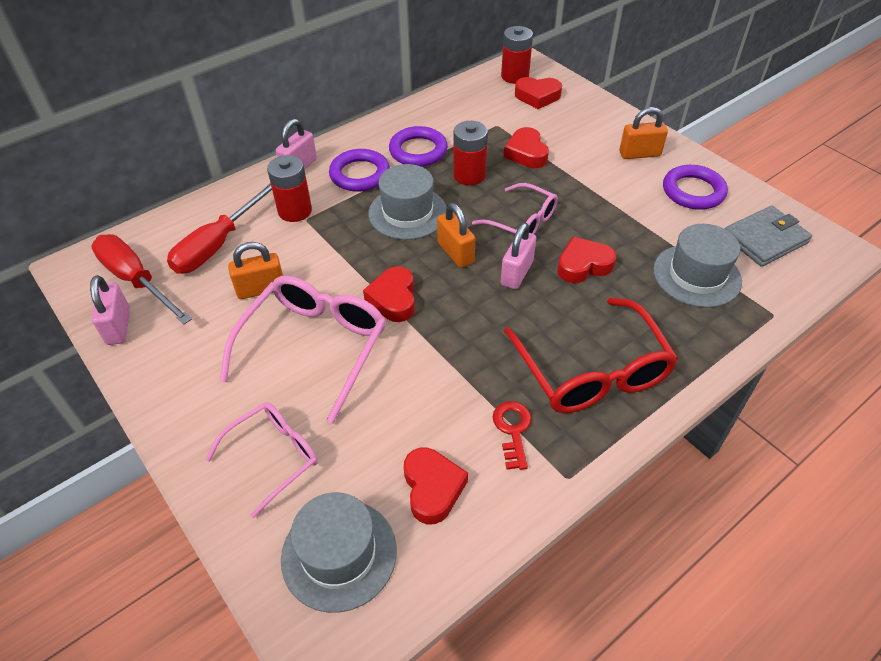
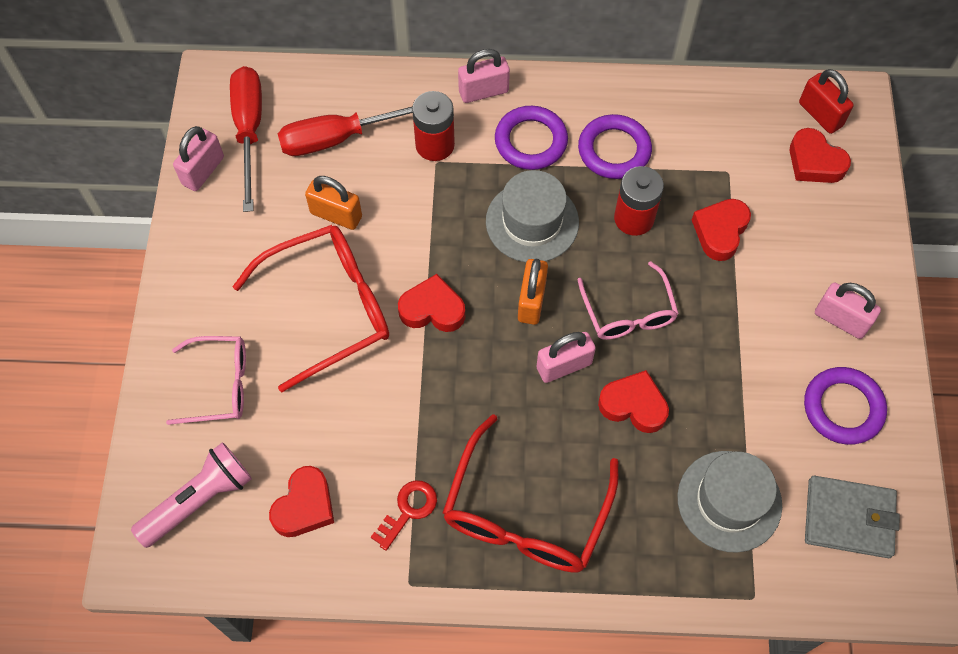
camera: 40 degrees right, 15 degrees up
pink glasses [220,276,386,424] -> red glasses [232,225,389,392]
grey hat [281,492,397,613] -> pink flashlight [131,442,252,548]
red heart [363,266,415,322] -> red heart turned 60 degrees clockwise [398,274,465,332]
red battery [501,26,533,84] -> red padlock [799,69,854,134]
orange padlock [619,107,668,159] -> pink padlock [815,283,881,339]

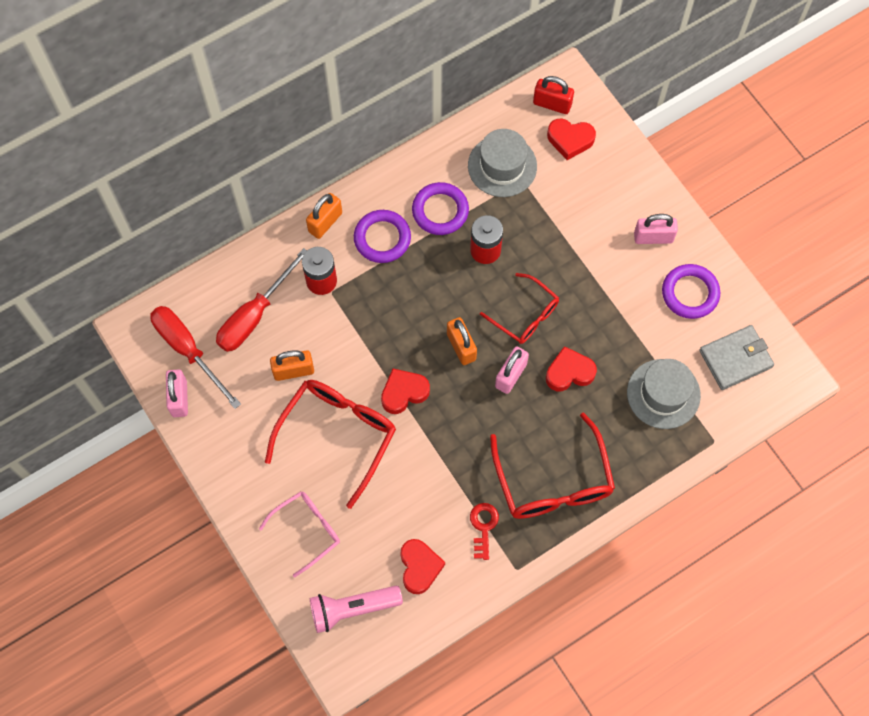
camera: 35 degrees left, 5 degrees up
pink flashlight [131,442,252,548] -> pink flashlight turned 120 degrees counterclockwise [310,586,403,633]
pink padlock [458,49,510,103] -> orange padlock [306,193,342,239]
grey hat [486,170,579,262] -> grey hat moved to [468,129,537,197]
pink glasses [578,261,679,340] -> red glasses [480,273,559,344]
red heart [692,199,751,261] -> none

